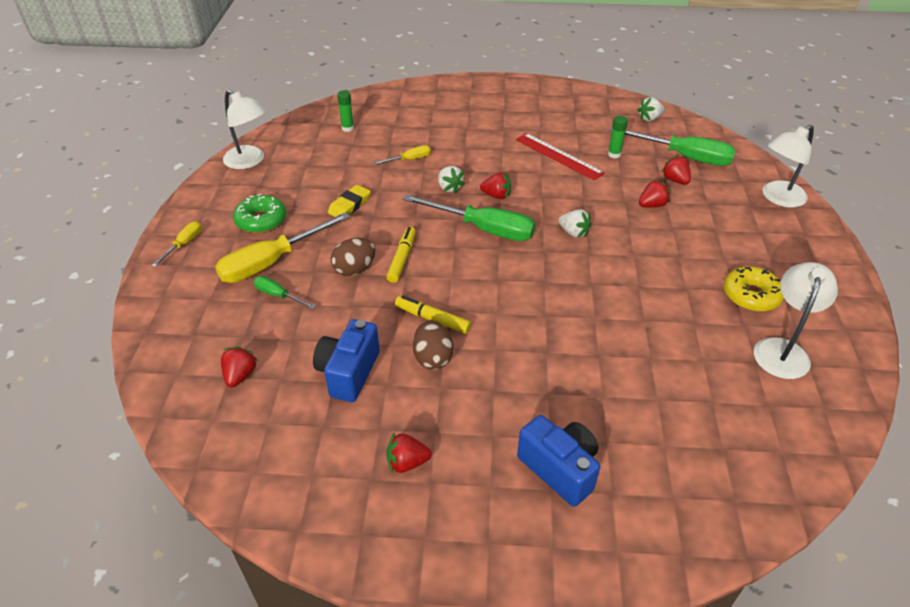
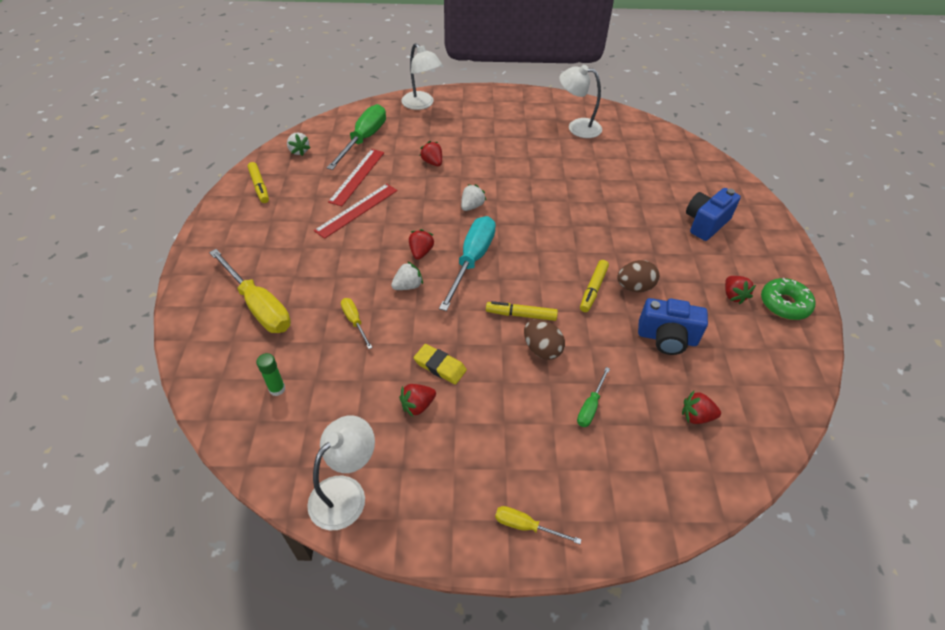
camera: 95 degrees left, 5 degrees up
yellow screwdriver [215,212,350,283] -> yellow screwdriver moved to [209,249,291,333]
green donut [233,193,286,233] -> green donut moved to [761,278,815,320]
green screwdriver [403,194,535,241] -> turquoise screwdriver [439,216,496,311]
green glue stick [608,116,628,158] -> red ruler [328,149,384,206]
red strawberry [661,155,691,185] -> red strawberry moved to [399,384,436,417]
yellow donut [724,266,784,312] -> none
none -> yellow marker [248,162,269,203]

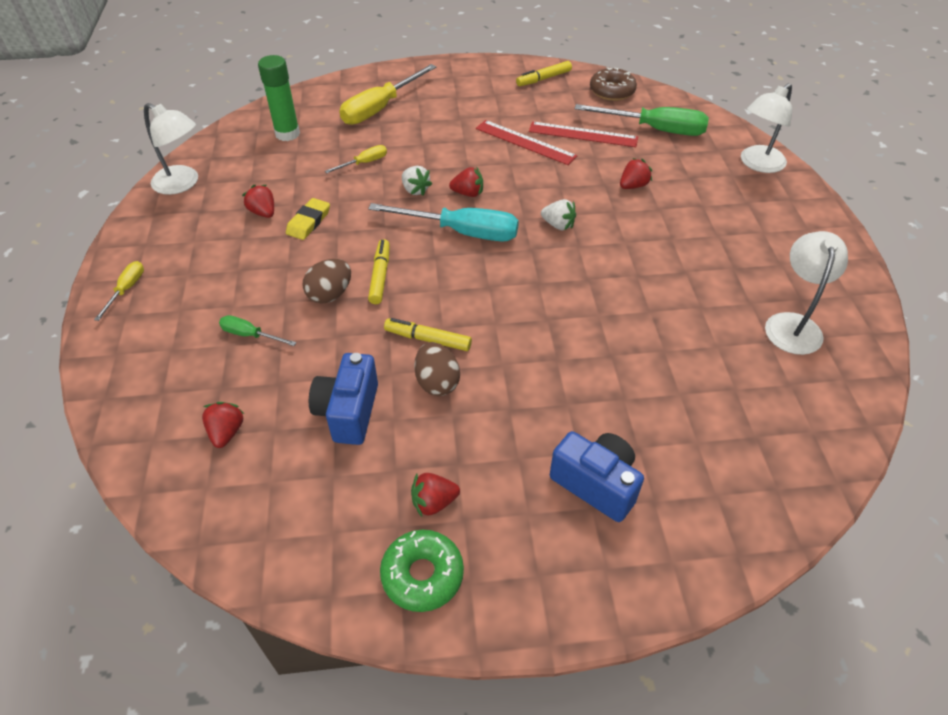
camera: 85 degrees right, 0 degrees up
green glue stick [256,353,285,396] -> green glue stick [258,55,300,141], size x1.77
white strawberry [287,133,310,156] -> brown donut [590,67,637,101]

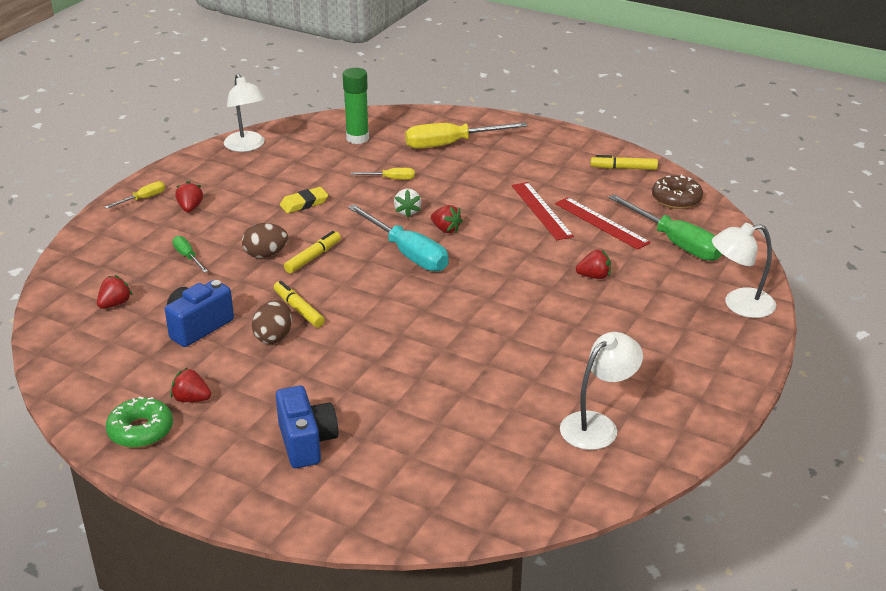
camera: 35 degrees right, 15 degrees down
red strawberry [242,185,274,218] -> red strawberry moved to [175,181,203,212]
white strawberry [541,199,576,230] -> none

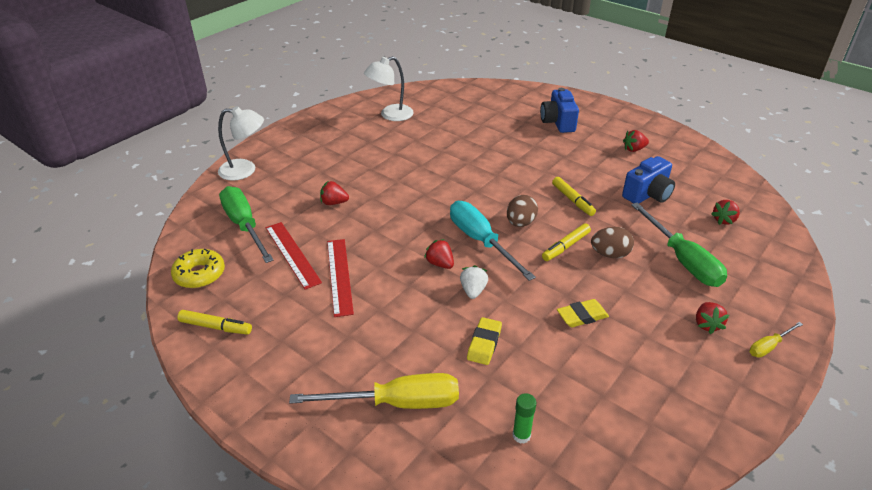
camera: 170 degrees left, 5 degrees up
green donut [106,396,173,448] -> none
red strawberry [170,367,211,402] -> red strawberry turned 135 degrees clockwise [623,130,649,152]
green screwdriver [172,236,208,273] -> green screwdriver [631,202,727,287], size x2.05
white lamp [224,73,266,152] -> none
brown egg [252,300,292,344] -> brown egg moved to [507,195,538,227]
green glue stick [343,68,369,144] -> green glue stick [513,393,536,444], size x0.57
yellow screwdriver [351,168,415,180] -> yellow eraser [467,317,502,365]
brown donut [652,175,703,209] -> yellow donut [171,249,225,288]

